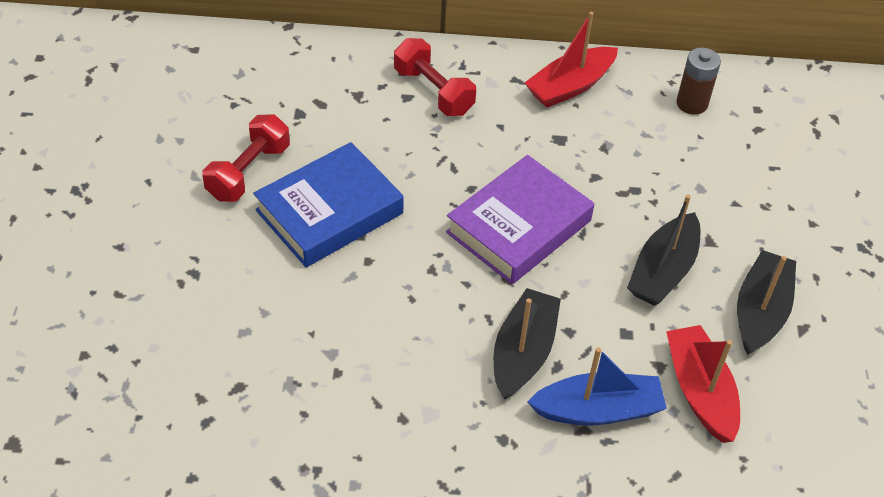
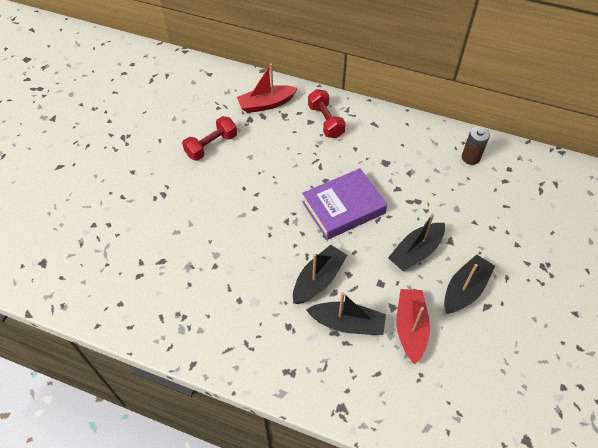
camera: 20 degrees right, 5 degrees up
blue book [253,142,404,267] -> none
red boat [524,12,618,108] -> red boat moved to [237,64,298,113]
blue boat [527,347,667,425] -> black boat [306,292,386,335]

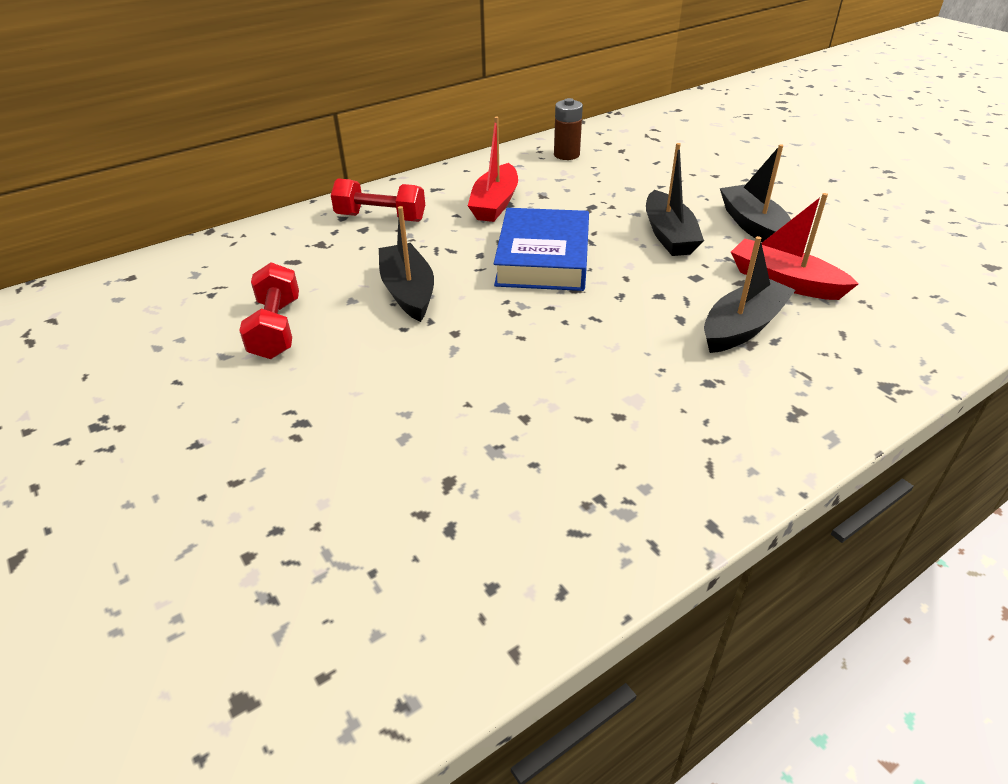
camera: 55 degrees left, 15 degrees down
red boat [237,64,298,113] -> red boat moved to [468,117,518,222]
black boat [293,245,347,304] -> black boat moved to [379,206,434,322]
purple book [302,168,387,240] -> blue book [494,208,589,291]

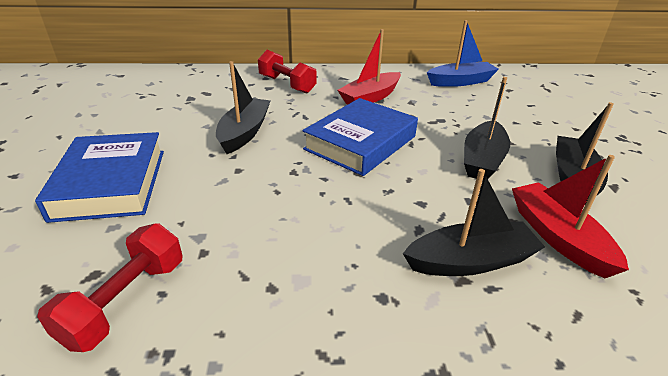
camera: 30 degrees right, 5 degrees down
red dumbbell [239,262,299,359] -> red dumbbell moved to [37,224,182,352]
brown battery [554,98,583,160] -> blue boat [427,20,499,87]
none -> blue book [35,132,164,223]

